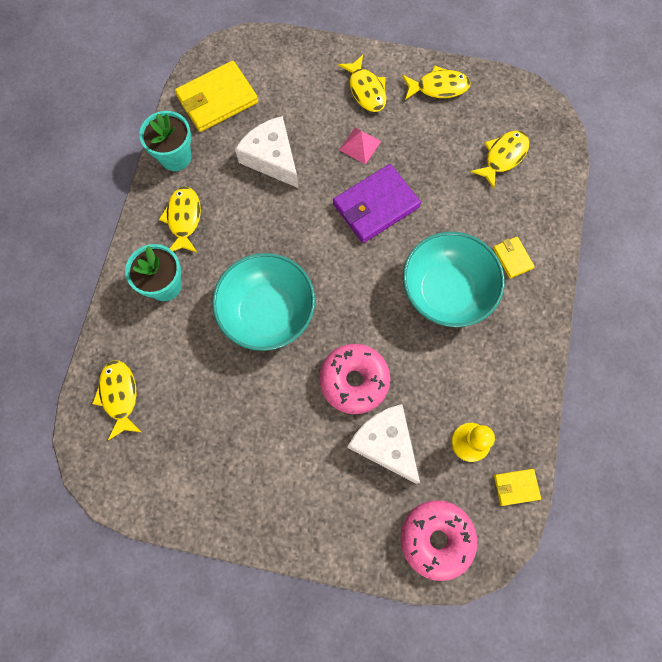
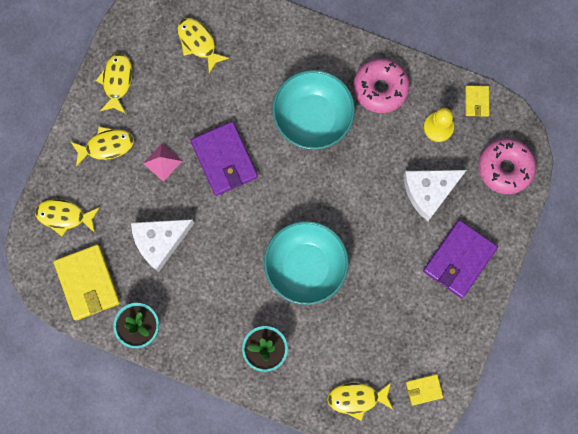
camera: 80 degrees left, 5 degrees up
yellow fish [159,187,201,253] -> yellow fish moved to [35,199,100,236]
pink donut [319,344,391,414] -> pink donut moved to [353,58,410,113]
yellow wallet [493,237,535,279] -> yellow wallet moved to [406,374,443,406]
none -> purple wallet [423,220,498,298]

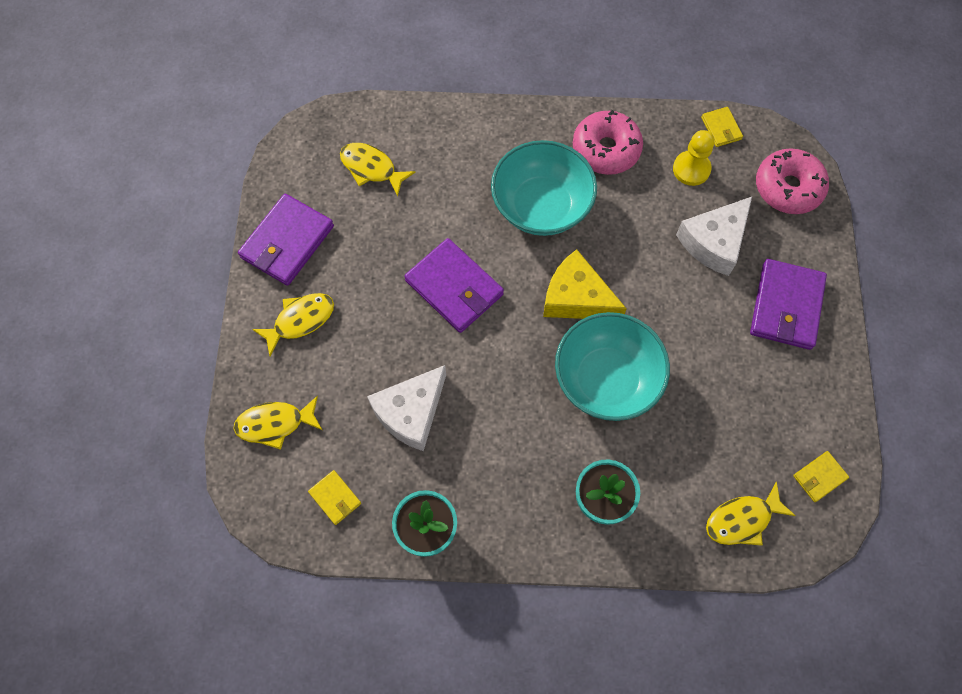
camera: 20 degrees left, 10 degrees down
yellow wallet [54,244,120,321] -> yellow wallet [308,470,361,525], size x0.50
yellow fish [96,53,132,114] -> purple wallet [238,194,334,286]
pink pyramid [143,144,182,182] -> none
none -> yellow cheese [543,249,627,319]

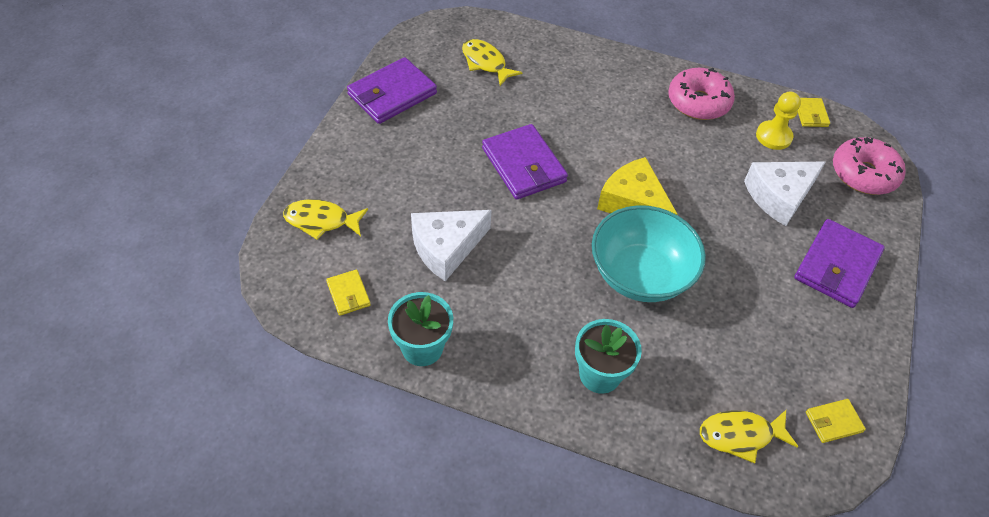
camera: 15 degrees right, 15 degrees down
yellow fish [252,293,334,356] -> none
turquoise bowl [491,140,597,236] -> none

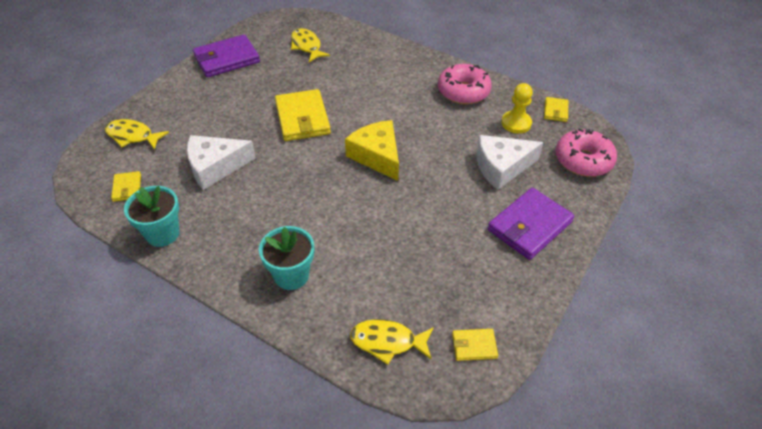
camera: 15 degrees right, 5 degrees down
purple wallet [482,124,568,200] -> yellow wallet [275,89,331,141]
turquoise bowl [592,205,706,302] -> none

